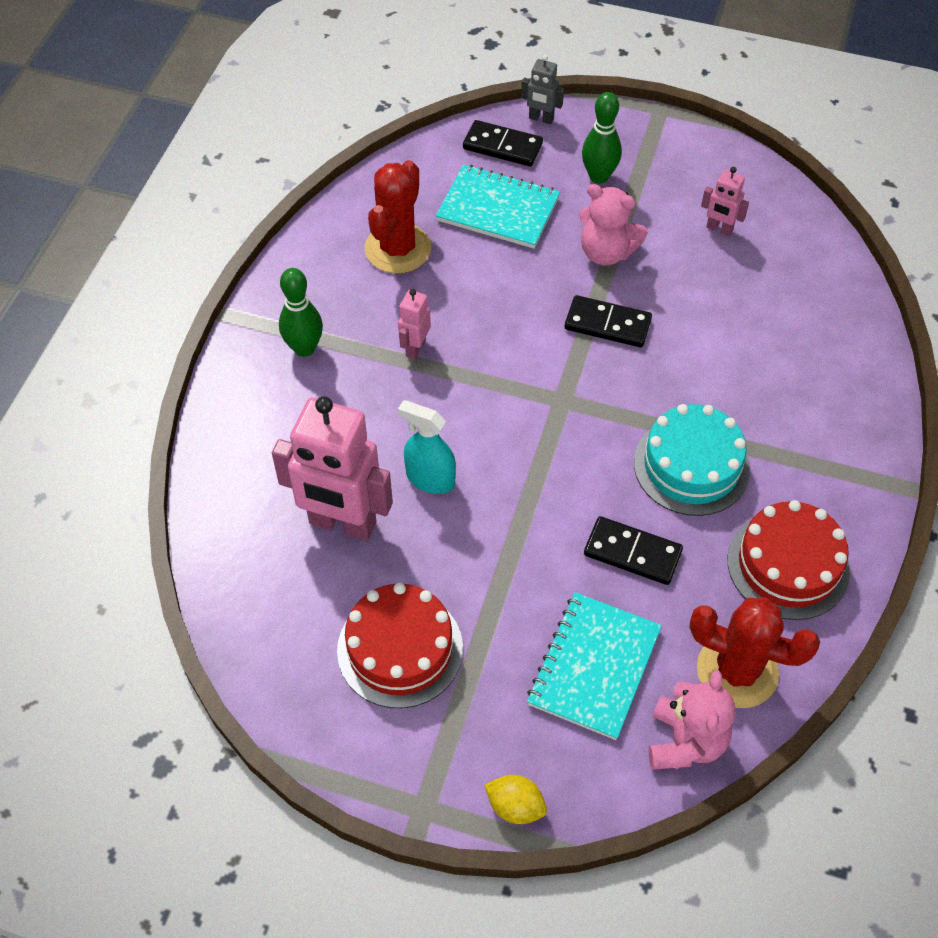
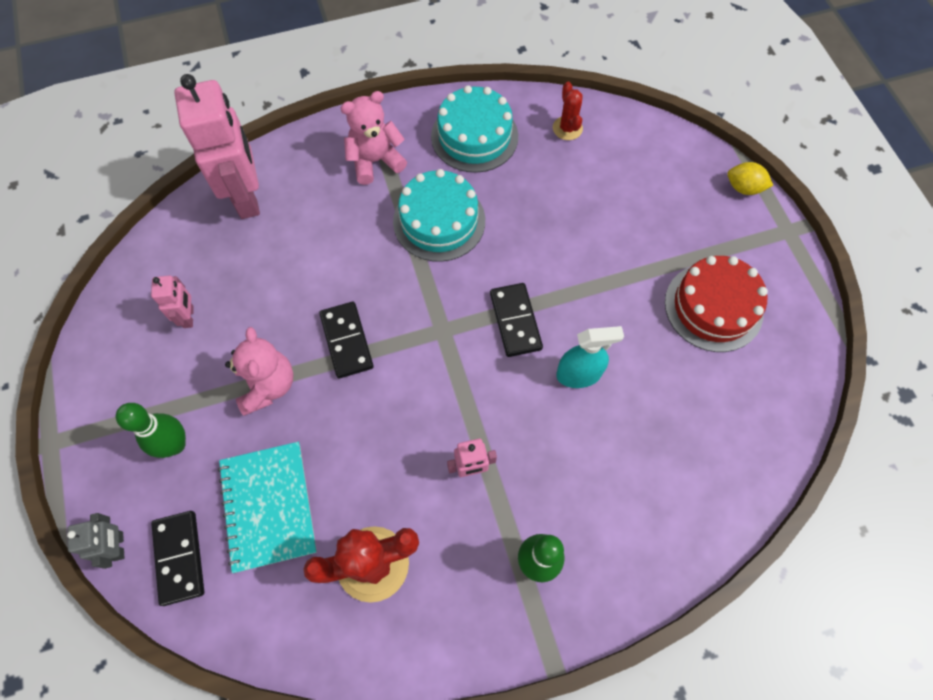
camera: 125 degrees left, 10 degrees up
pink robot [272,396,393,541] -> pink robot moved to [174,74,260,219]
turquoise spray bottle [398,400,456,494] -> turquoise spray bottle turned 90 degrees counterclockwise [556,326,624,388]
yellow lemon [485,775,547,824] -> yellow lemon turned 60 degrees counterclockwise [727,162,773,195]
turquoise notebook [527,592,662,740] -> none
black domino [584,516,683,585] -> black domino moved to [490,283,543,357]
pink teddy bear [649,670,735,770] -> pink teddy bear moved to [341,91,407,185]
red cactus [689,597,820,708] -> red cactus [553,82,583,140], size x0.54
red cake [728,500,850,620] -> turquoise cake [431,85,518,173]

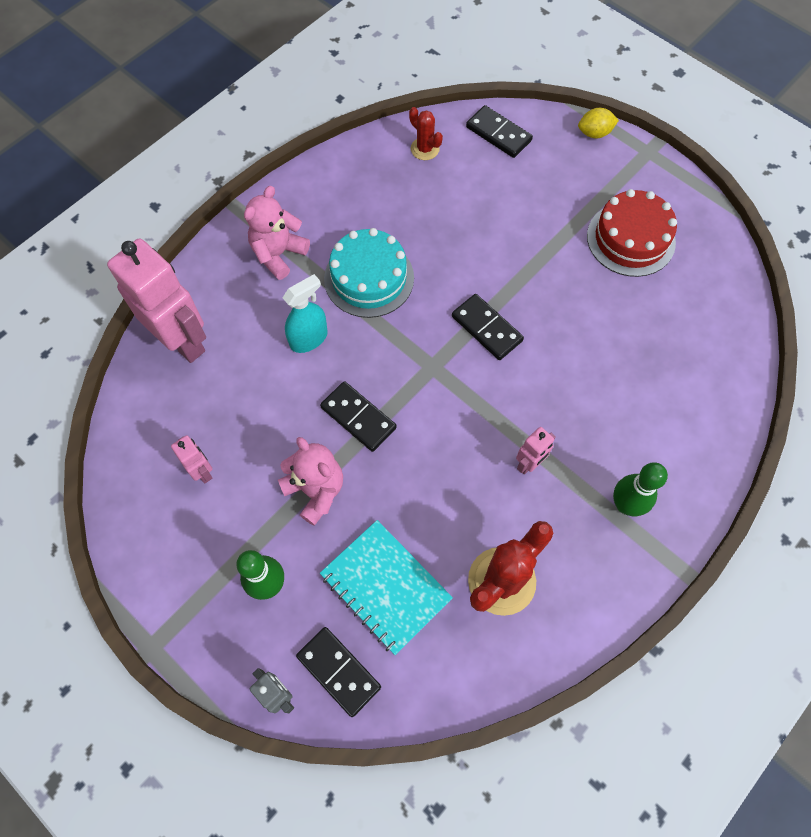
camera: 30 degrees left, 0 degrees up
turquoise cake [431,85,518,173] -> none
turquoise spray bottle [556,326,624,388] -> turquoise spray bottle moved to [283,274,328,353]
none -> black domino [466,105,533,158]

